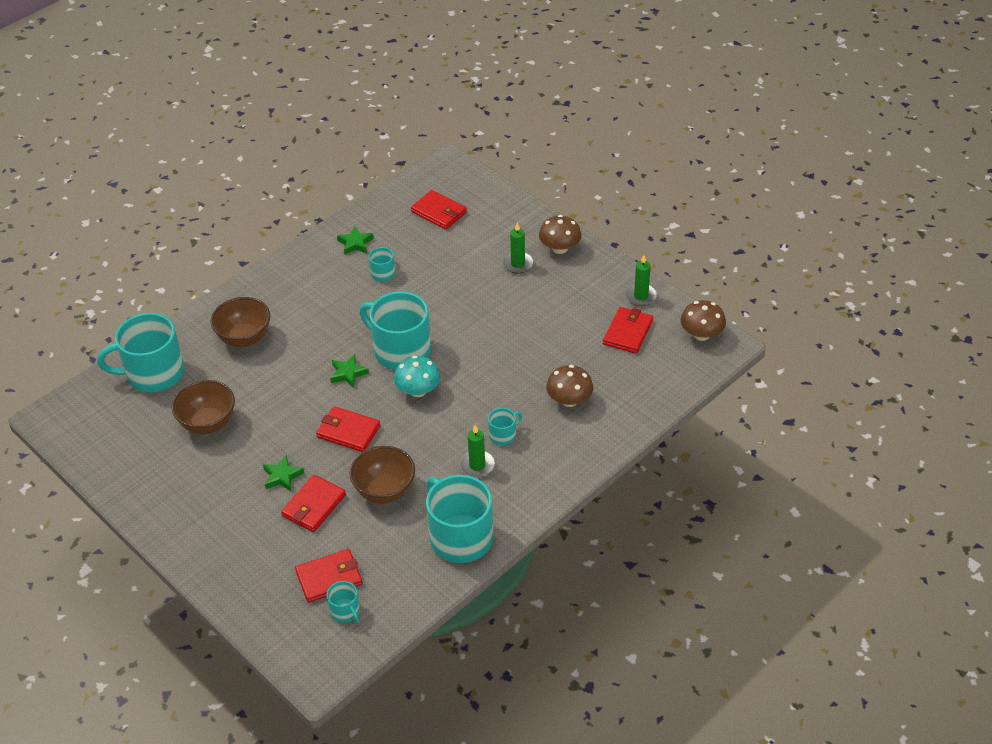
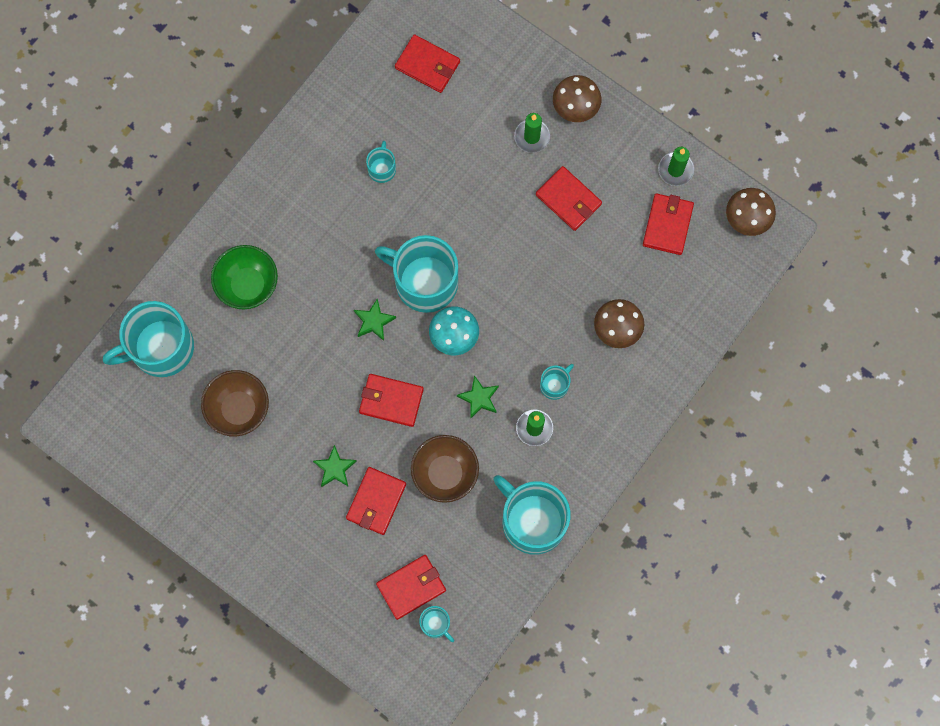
camera: 10 degrees left, 30 degrees up
brown bowl [210,297,270,347] -> green bowl [211,245,278,309]
green star [337,226,374,255] -> green star moved to [457,375,499,419]
none -> red wallet [536,166,602,231]

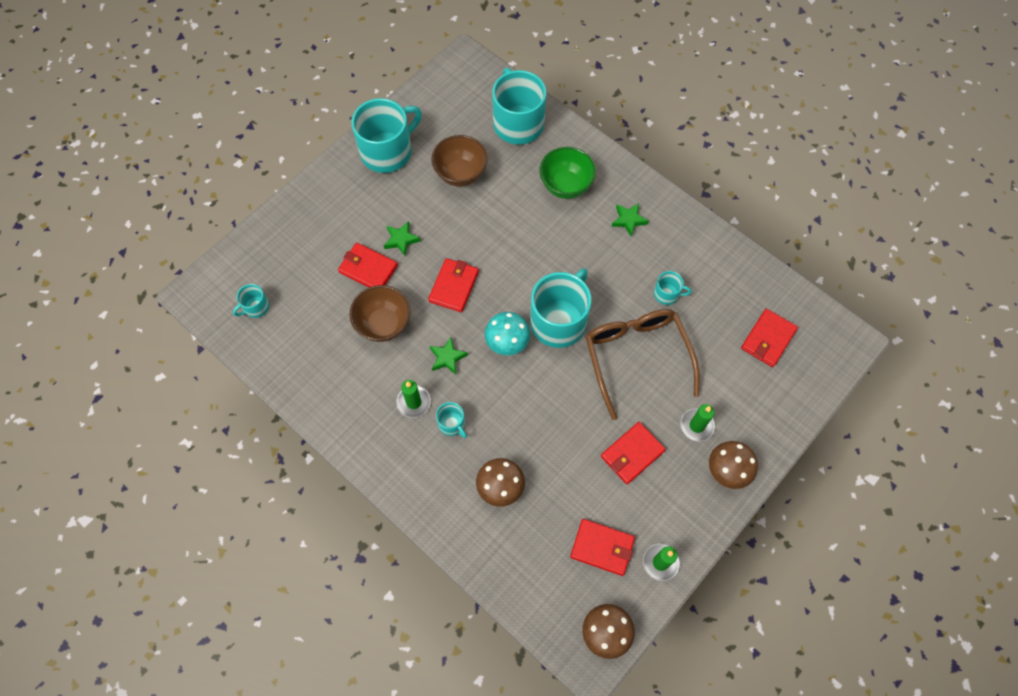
camera: 95 degrees right, 10 degrees down
green star [354,298,396,341] -> green star moved to [612,203,649,237]
red wallet [376,555,446,620] -> none
turquoise mug [493,475,571,555] -> turquoise mug moved to [351,98,422,173]
none -> brown glasses [586,309,700,420]

